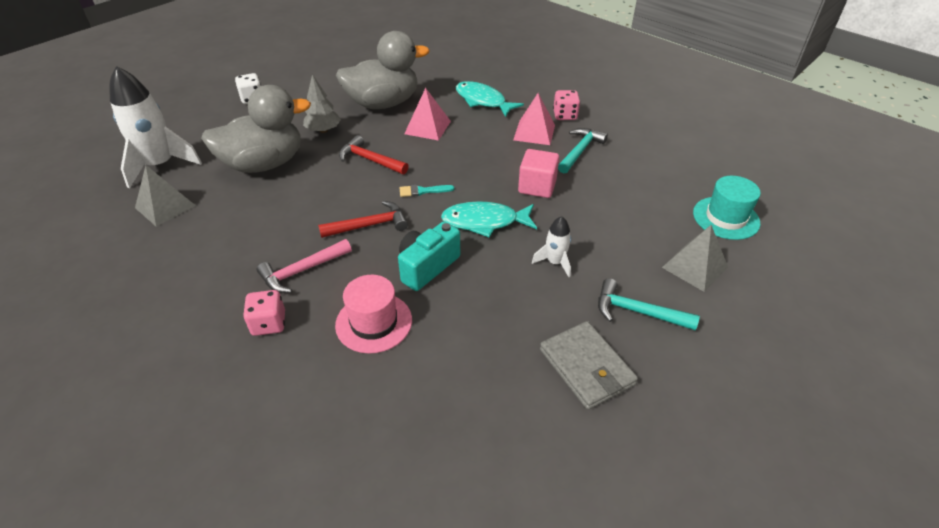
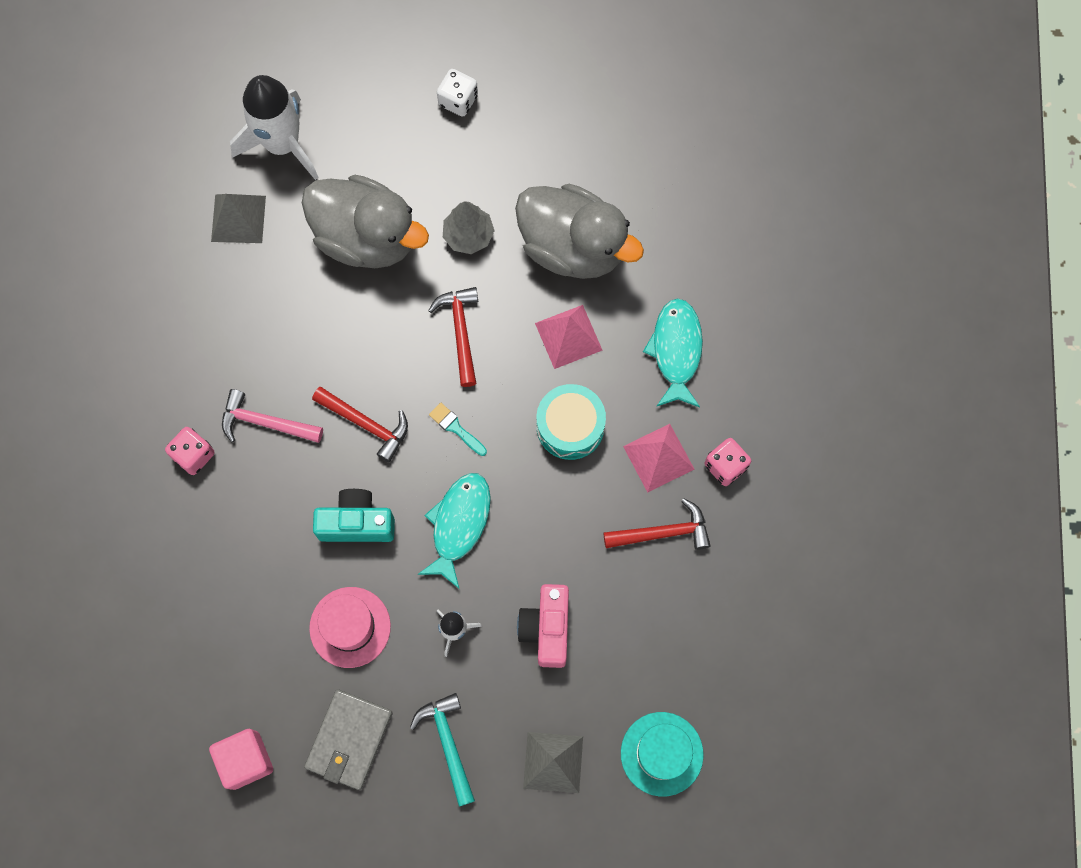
camera: 50 degrees right, 30 degrees up
pink hat [335,275,412,354] -> pink hat moved to [309,587,391,668]
turquoise fish [441,201,537,237] -> turquoise fish turned 60 degrees clockwise [417,473,491,588]
pink cube [518,149,559,198] -> pink cube moved to [209,729,273,790]
turquoise hammer [558,128,608,173] -> red hammer [603,498,711,550]
none -> pink camera [517,584,569,668]
none -> turquoise drum [536,384,606,460]

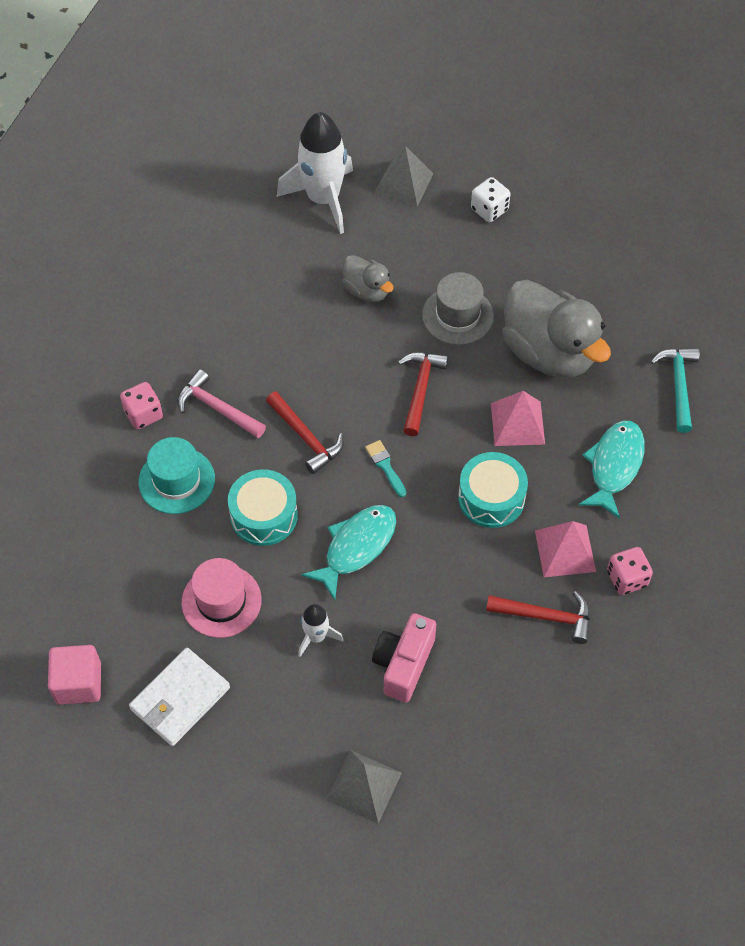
camera: 20 degrees right, 15 degrees down
grey pyramid [211,194,266,243] -> grey pyramid moved to [375,146,434,206]
grey duck [302,175,429,268] -> grey duck [342,255,394,302], size x0.51
grey wallet [304,689,393,790] -> white wallet [129,648,230,746]
turquoise camera [313,489,395,542] -> turquoise drum [228,469,298,546]
turquoise hammer [410,693,475,807] -> turquoise hammer moved to [651,348,700,433]
grey tree [443,201,495,254] -> grey hat [422,272,494,345]
turquoise hat [621,712,704,796] -> turquoise hat moved to [139,437,215,514]

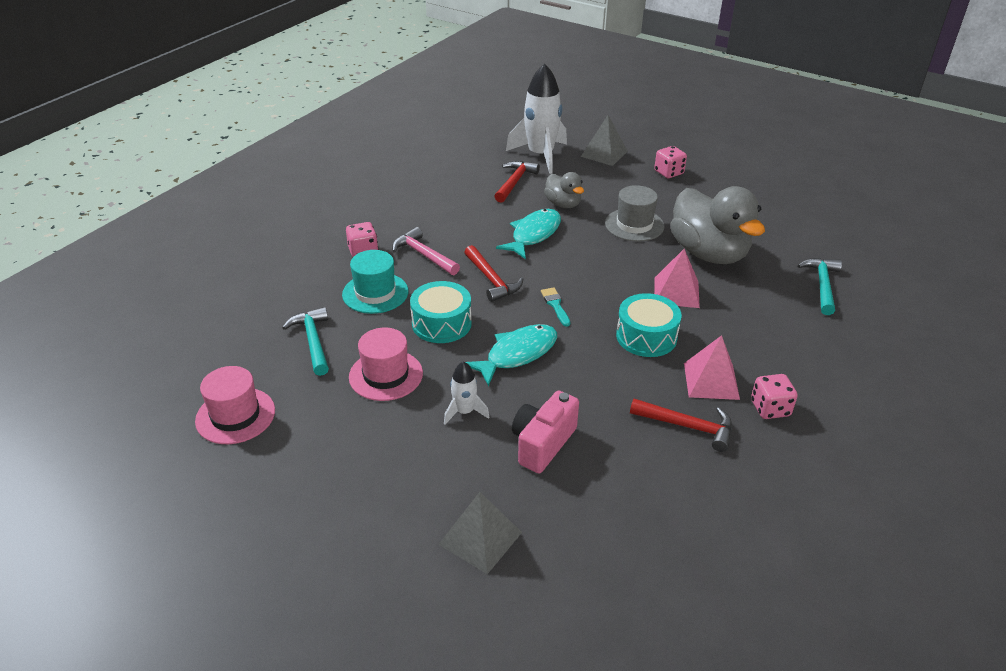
camera: 10 degrees right, 20 degrees down
pink cube [48,645,101,705] -> pink hat [195,366,275,444]
white wallet [129,648,230,746] -> none
red hammer [398,352,448,436] -> red hammer moved to [494,161,540,203]
white dice [471,177,510,222] -> pink dice [654,146,687,178]
turquoise fish [579,420,645,519] -> turquoise fish moved to [496,209,561,259]
none -> turquoise hammer [282,307,329,376]

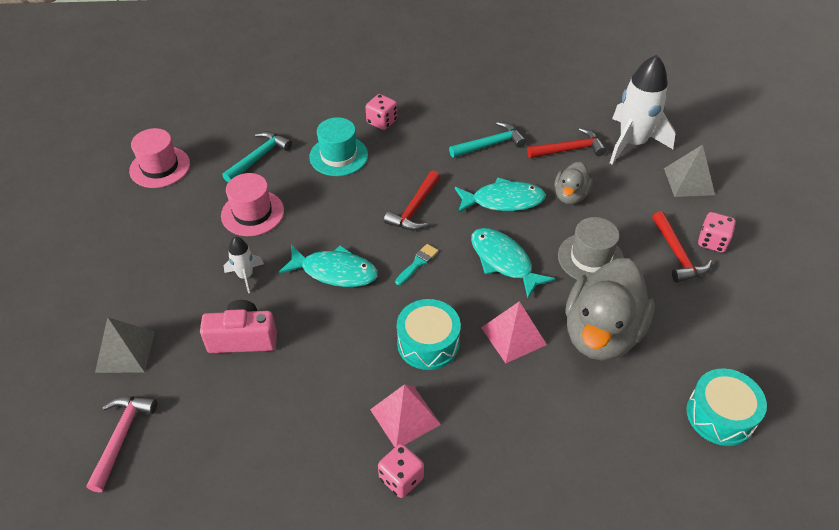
camera: 55 degrees right, 10 degrees up
pink hammer [392,227,460,275] -> pink hammer moved to [86,397,157,493]
turquoise drum [410,281,472,343] -> turquoise drum moved to [686,368,767,446]
red hammer [630,399,732,452] -> red hammer moved to [652,211,712,283]
turquoise hammer [798,258,842,315] -> turquoise hammer moved to [449,122,526,158]
none -> turquoise fish [471,228,555,298]

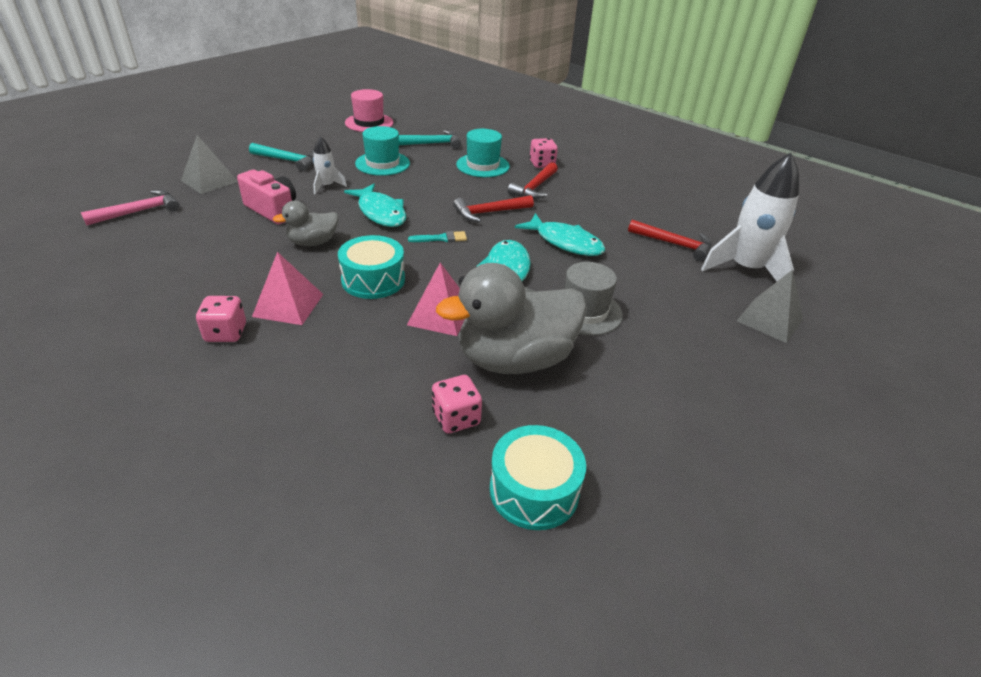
camera: 40 degrees right, 10 degrees down
pink hat [221,173,284,236] -> turquoise hat [355,126,410,176]
turquoise hammer [449,122,526,158] -> turquoise hammer moved to [249,143,314,171]
grey duck [554,162,592,205] -> grey duck moved to [273,201,338,246]
red hammer [652,211,712,283] -> red hammer moved to [508,162,558,199]
pink dice [698,212,736,253] -> pink dice moved to [432,375,482,434]

